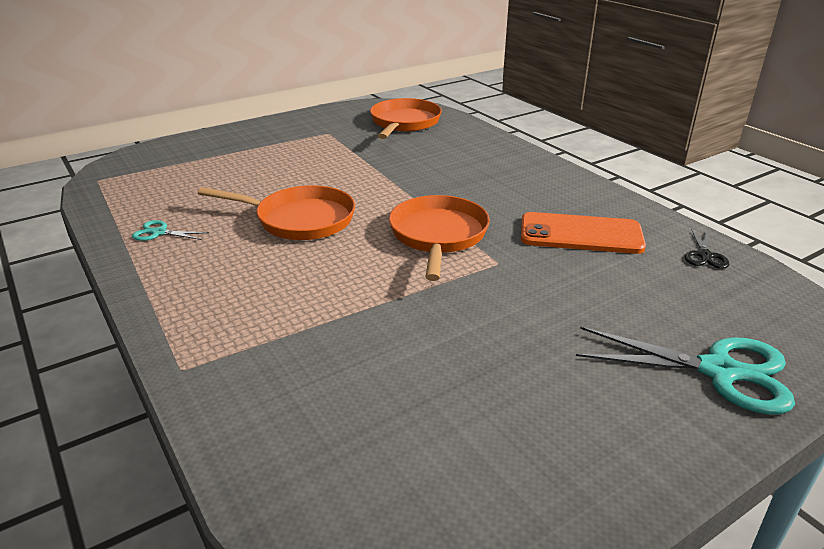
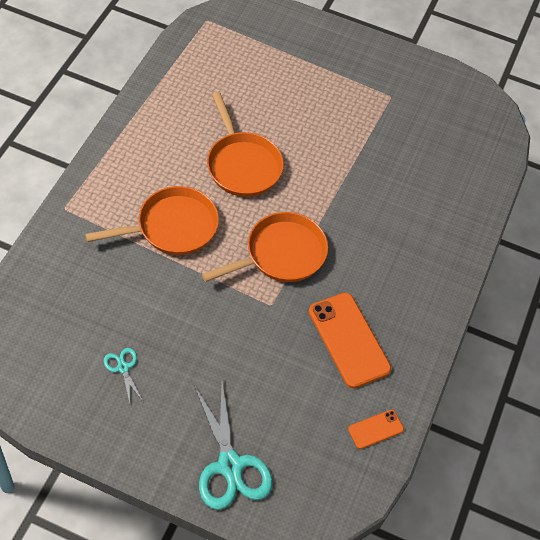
camera: 50 degrees right, 25 degrees up
turquoise scissors [132,220,209,241] -> turquoise scissors moved to [104,348,144,403]
orange pan [370,98,442,139] -> orange pan moved to [85,186,219,255]
black scissors [685,229,729,269] -> orange phone [348,410,404,449]

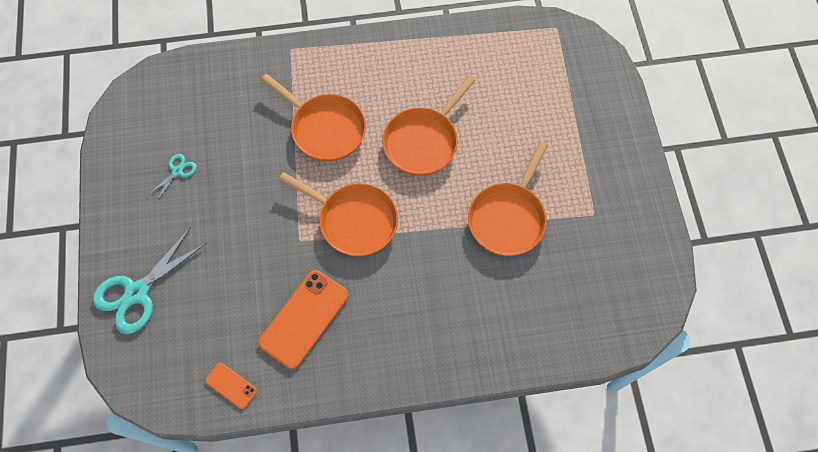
camera: 65 degrees right, 10 degrees up
none -> orange pan [468,142,548,256]

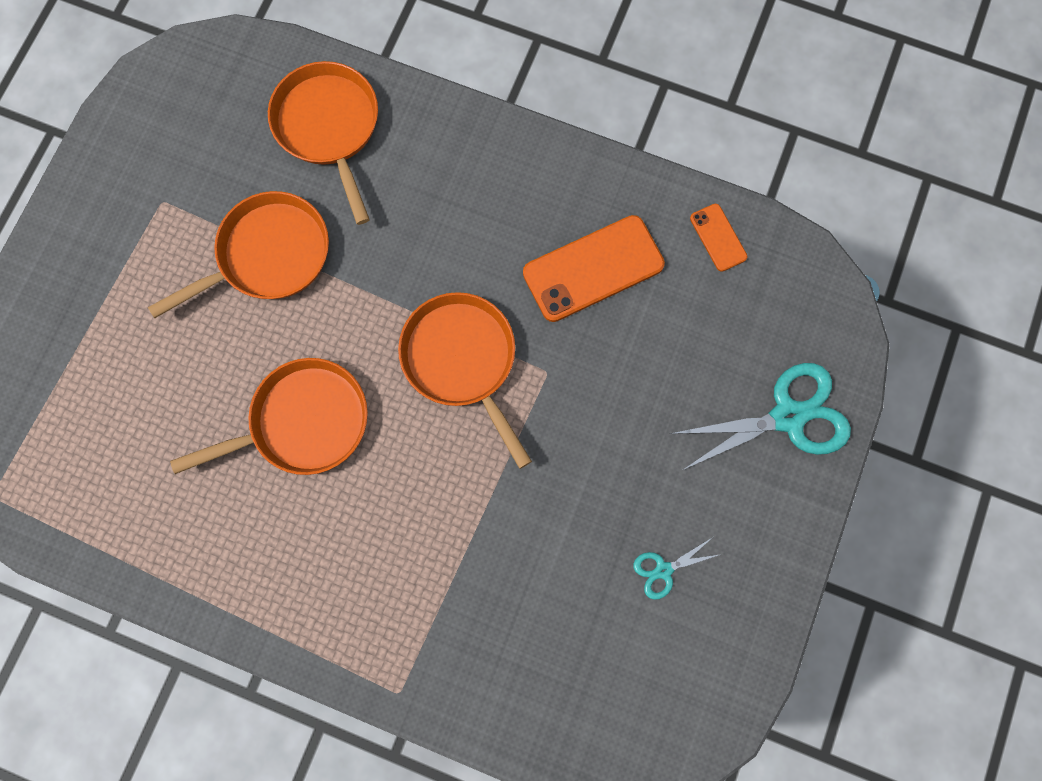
camera: 150 degrees left, 10 degrees up
orange pan [261,74,366,162] -> orange pan moved to [268,61,378,225]

